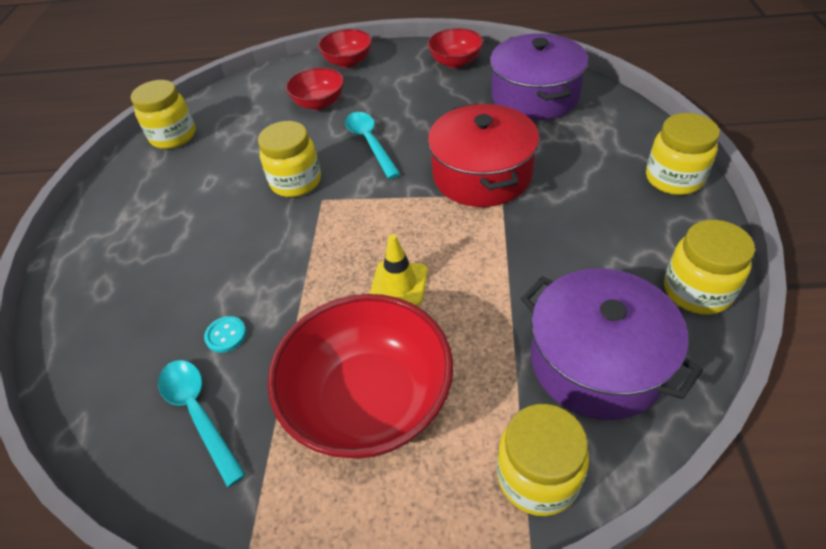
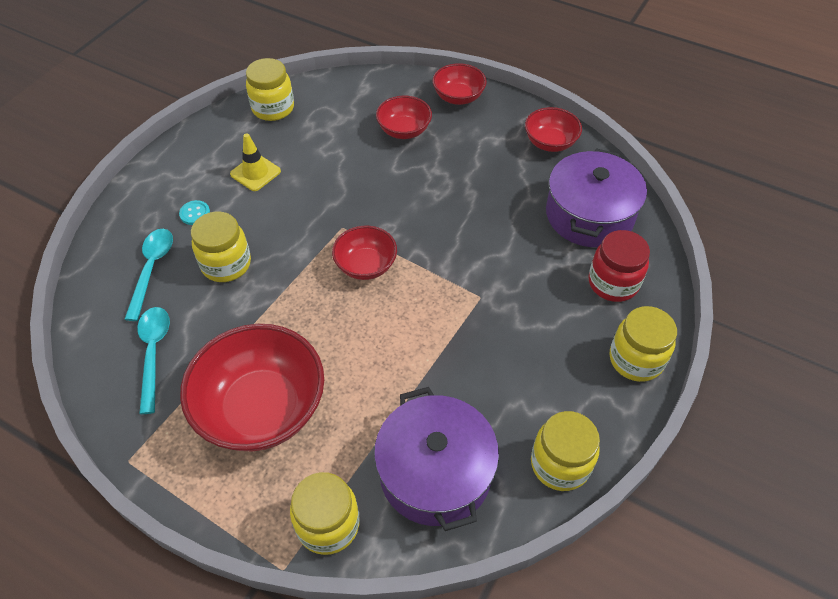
camera: 25 degrees right, 5 degrees up
turquoise button [204,316,246,353] -> turquoise button moved to [179,200,210,225]
yellow jar [258,121,321,197] -> yellow jar moved to [191,211,251,282]
turquoise spoon [345,112,400,179] -> turquoise spoon moved to [124,229,173,321]
yellow traffic cone [370,234,428,306] -> yellow traffic cone moved to [230,133,281,191]
red pot [428,103,539,207] -> none
none -> red bowl [332,226,397,280]
none -> red jar [588,230,650,302]

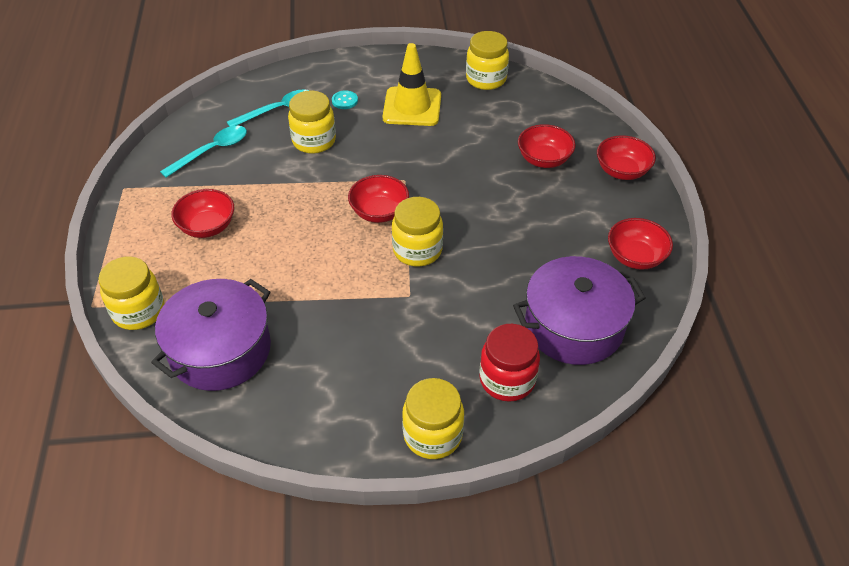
camera: 55 degrees right, 5 degrees down
red bowl [180,324,324,451] -> red bowl [171,189,234,238], size x0.54
yellow traffic cone [230,133,281,191] -> yellow traffic cone [382,43,441,126], size x1.56
yellow jar [531,411,600,491] -> yellow jar moved to [392,197,443,266]

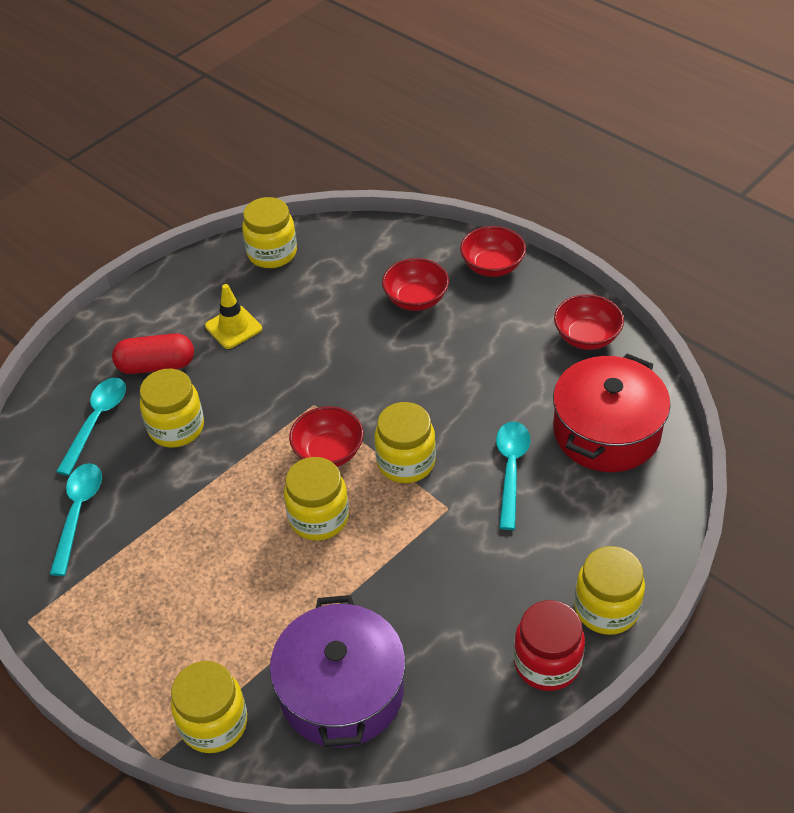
camera: 40 degrees left, 0 degrees up
red bowl [171,189,234,238] -> none
turquoise button [332,90,358,109] -> red capsule [112,333,194,374]
yellow traffic cone [382,43,441,126] -> yellow traffic cone [205,284,262,349], size x0.64
red jar [479,324,540,402] -> red jar moved to [514,600,585,691]
purple pot [513,256,645,365] -> red pot [553,354,671,472]
none -> yellow jar [284,457,349,540]
none -> turquoise spoon [496,421,530,530]

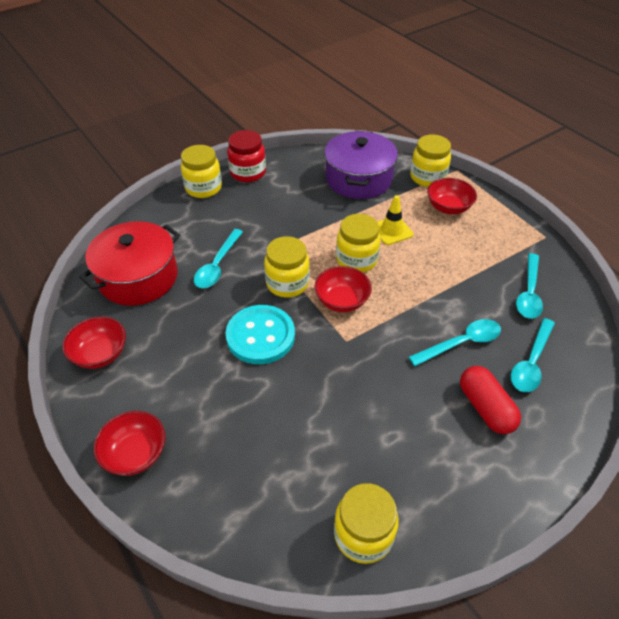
camera: 170 degrees left, 0 degrees up
red capsule [112,333,194,374] -> red capsule turned 60 degrees clockwise [460,366,521,434]
yellow jar [140,369,204,448] -> turquoise spoon [409,319,501,366]
yellow traffic cone [205,284,262,349] -> yellow traffic cone moved to [378,195,413,245]
red bowl [382,258,449,311] -> red bowl moved to [427,178,477,214]
none -> turquoise button [226,305,295,364]

